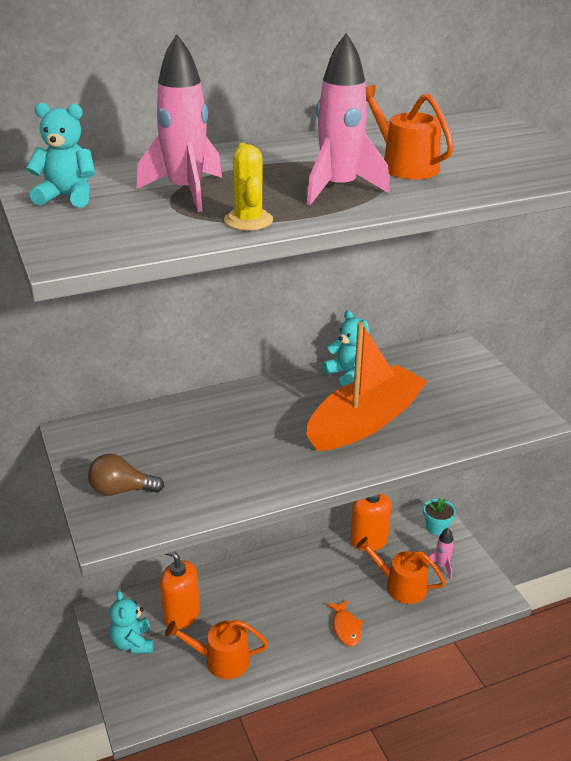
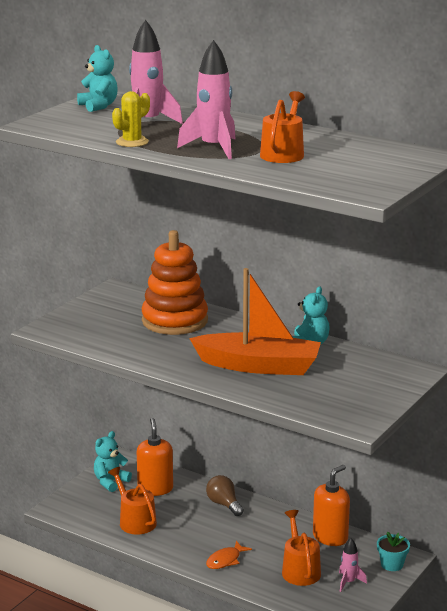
camera: 55 degrees right, 10 degrees down
brown light bulb [88,454,164,496] -> brown light bulb moved to [206,475,244,516]
none -> orange stacking toy [142,230,208,335]

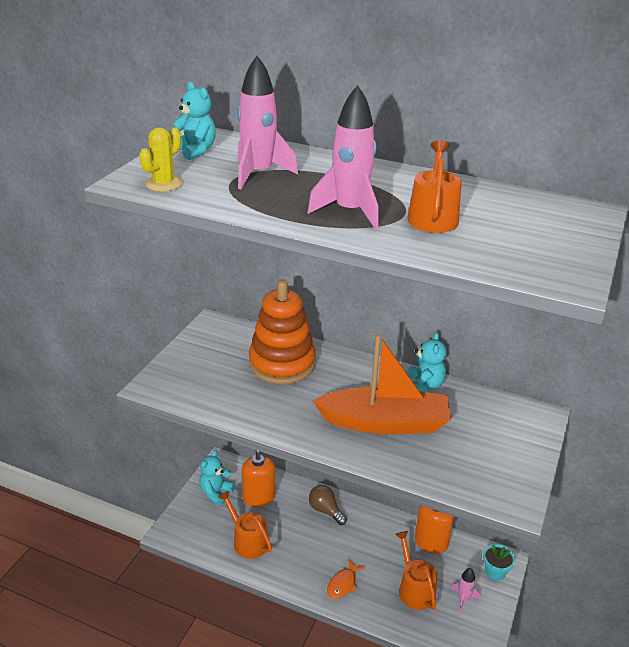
camera: 10 degrees left, 10 degrees up
yellow cactus [112,91,150,147] -> yellow cactus moved to [139,127,182,191]

